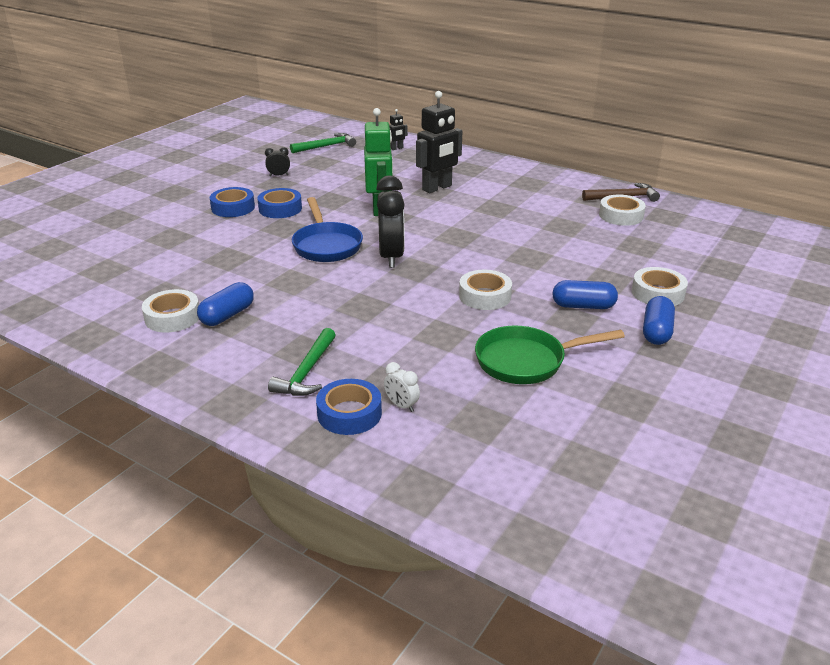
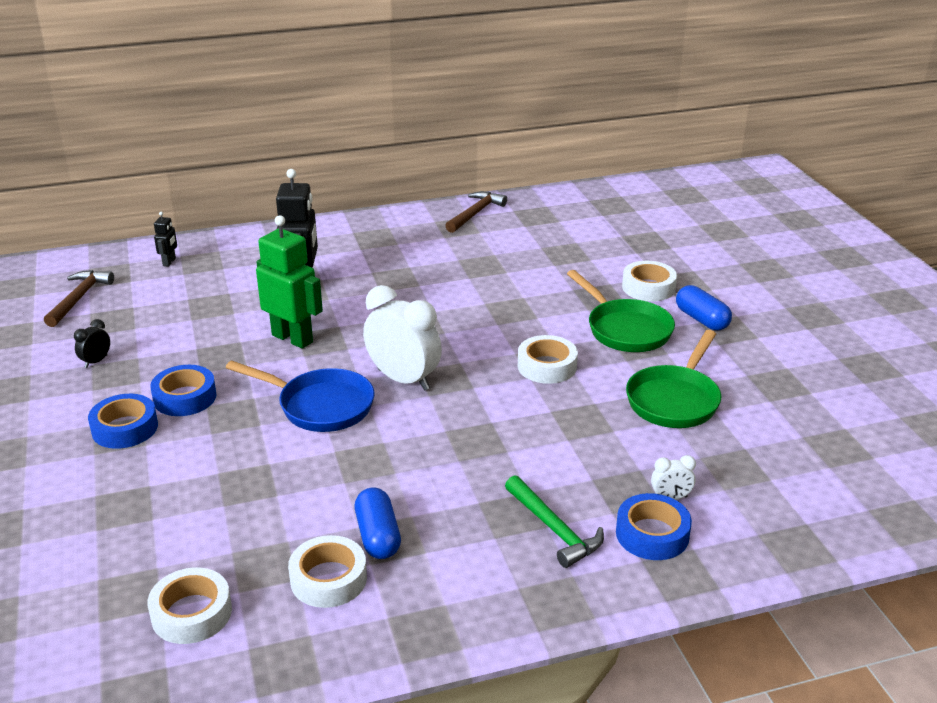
camera: 50 degrees left, 0 degrees up
green hammer [290,133,356,153] -> brown hammer [44,270,114,327]
black clock [376,175,405,268] -> white clock [363,285,442,391]
blue capsule [552,280,618,309] -> green pan [567,270,675,352]
white tape [599,195,646,226] -> white tape moved to [147,567,232,644]

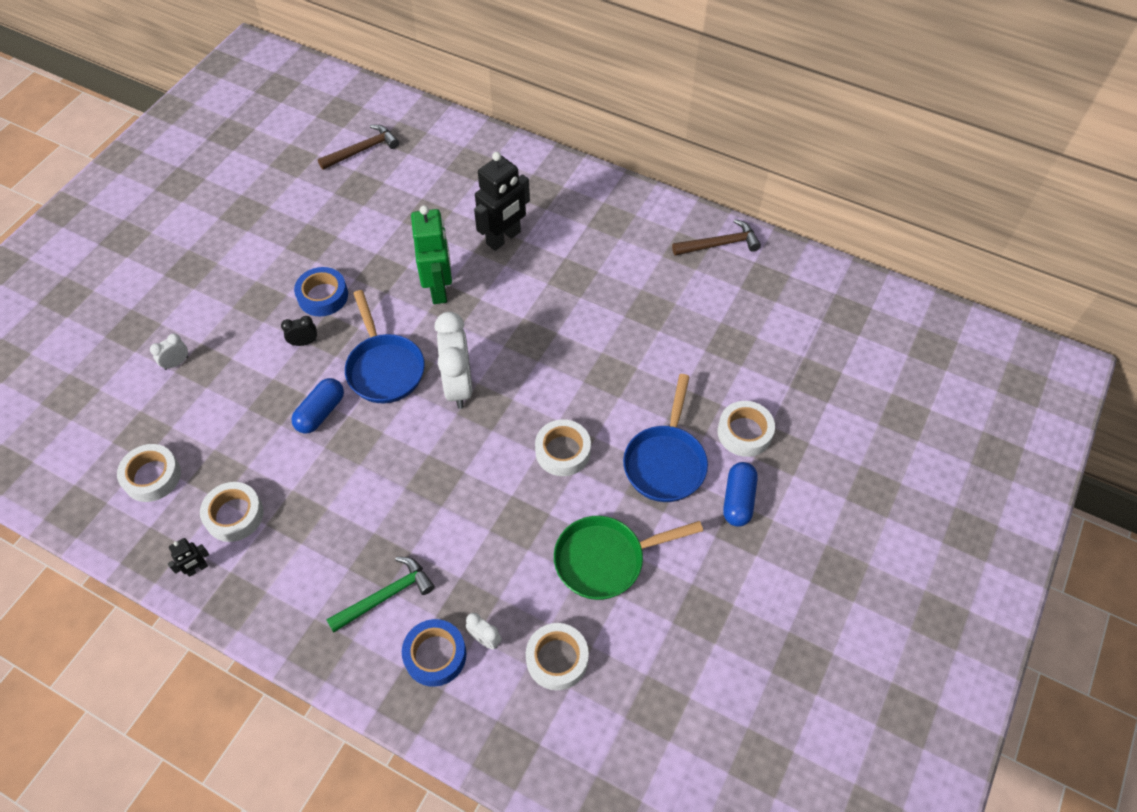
camera: 45 degrees right, 25 degrees up
black clock [74,319,110,368] -> black clock moved to [281,316,317,346]
blue tape [88,394,158,449] -> none
black robot [154,212,177,267] -> black robot moved to [168,538,209,577]
blue capsule [355,487,401,559] -> blue capsule moved to [291,378,344,434]
green hammer [505,475,604,568] -> green hammer turned 135 degrees counterclockwise [326,557,435,633]
green pan [567,270,675,352] -> blue pan [623,374,708,502]
none -> white clock [150,334,188,370]
none -> white tape [526,623,589,690]

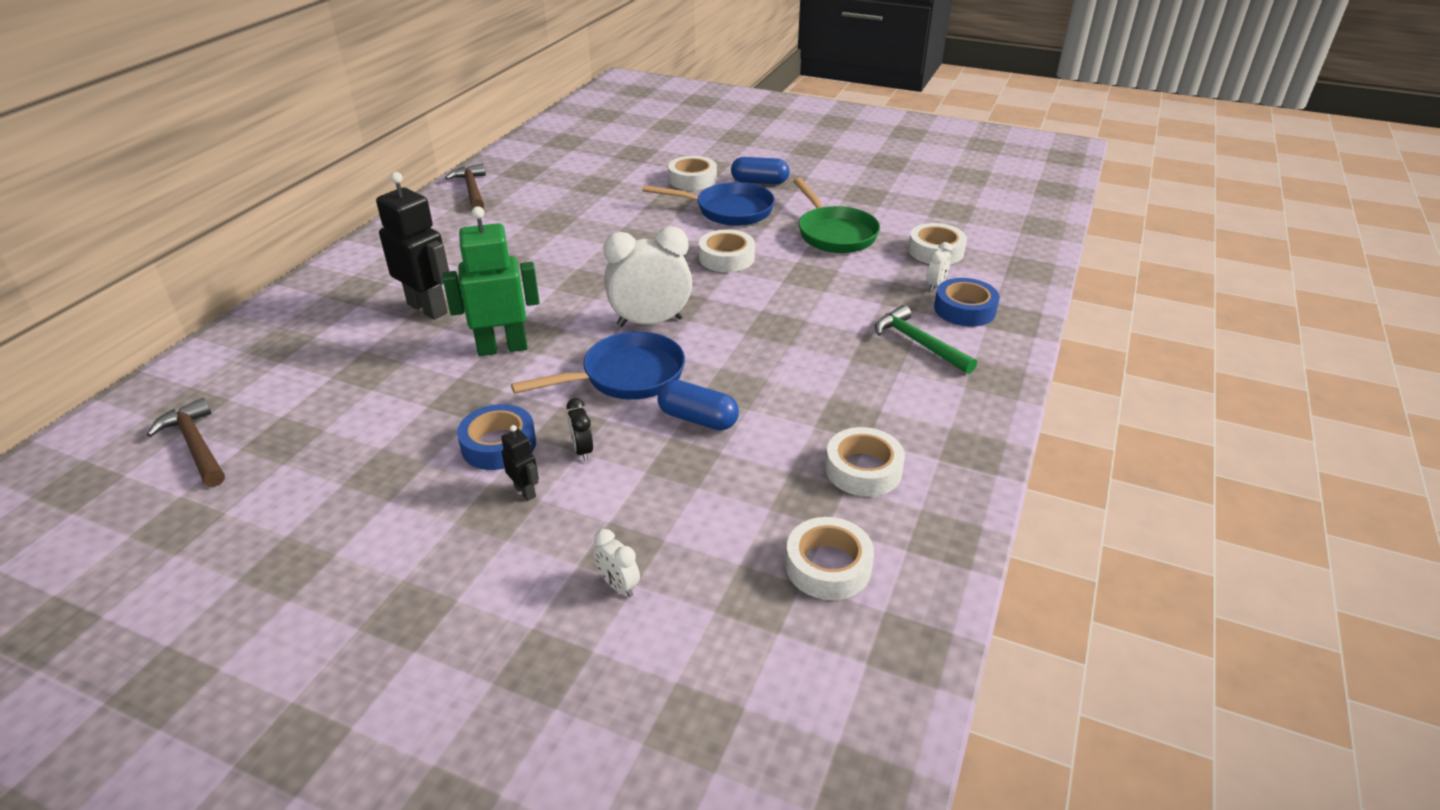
camera: 95 degrees left, 20 degrees down
black robot [168,538,209,577] -> black robot moved to [501,425,539,501]

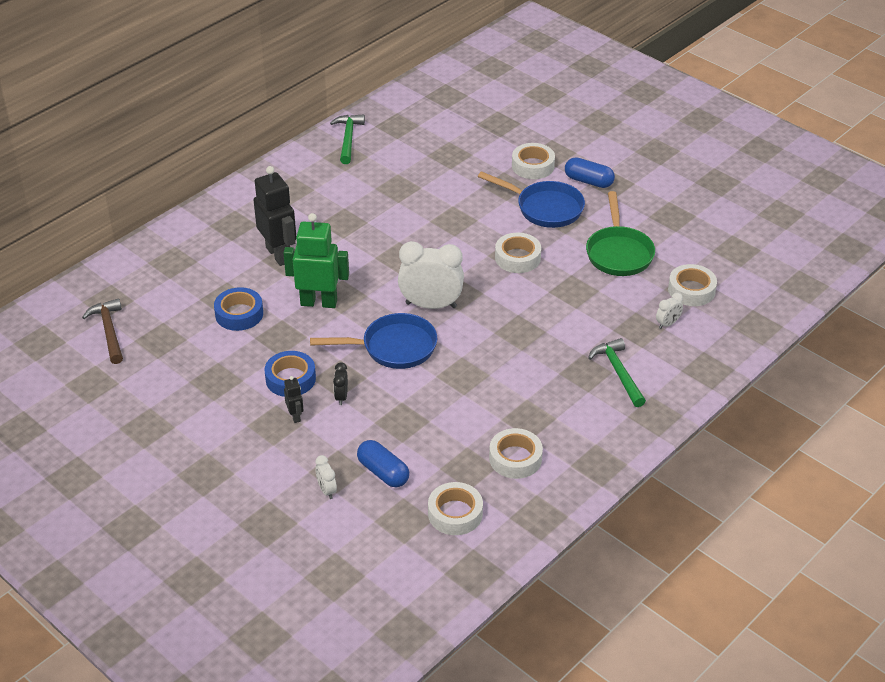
camera: 20 degrees right, 5 degrees up
brown hammer [445,163,486,209] -> green hammer [330,114,365,164]
blue capsule [657,380,739,430] -> blue capsule moved to [357,440,409,487]
blue tape [934,278,1000,327] -> blue tape moved to [214,287,263,331]

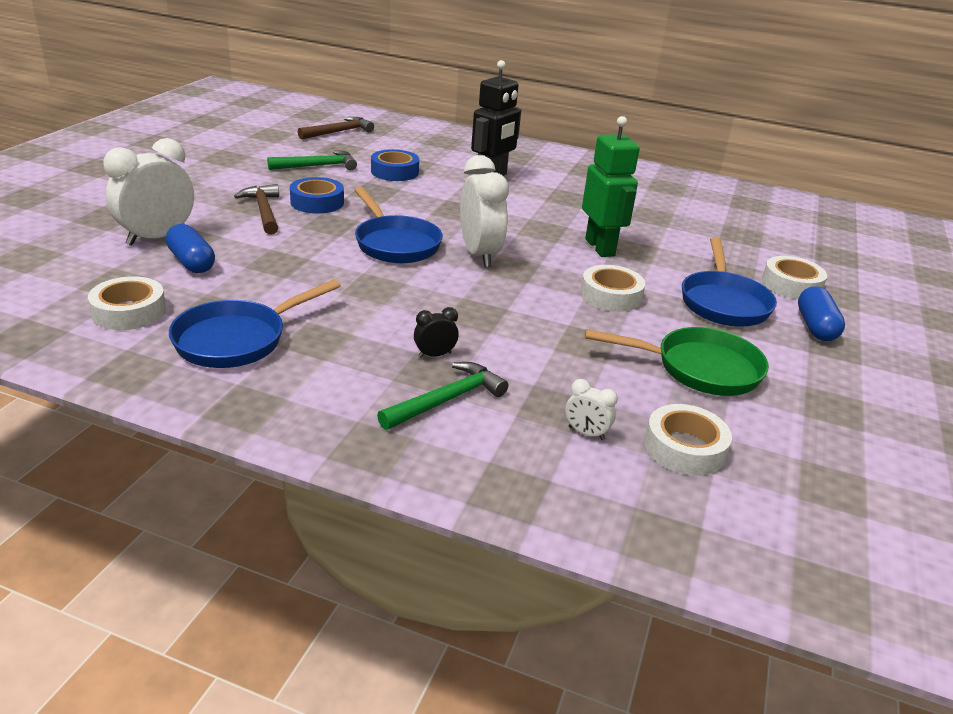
camera: 65 degrees right, 10 degrees down
green robot [283,213,349,308] -> green robot moved to [582,116,640,257]
black robot [284,376,304,423] -> brown hammer [234,184,279,235]
white clock [315,455,337,499] -> white clock [103,138,194,246], size x2.21
green hammer [330,114,365,164] -> green hammer moved to [267,150,357,170]
black clock [333,363,348,405] -> black clock moved to [414,307,459,358]
blue capsule [357,440,409,487] -> blue capsule turned 60 degrees counterclockwise [165,224,215,273]
white tape [489,428,543,479] -> blue pan [169,279,341,368]
green pan [586,191,655,276] -> green pan turned 150 degrees counterclockwise [585,327,769,396]

